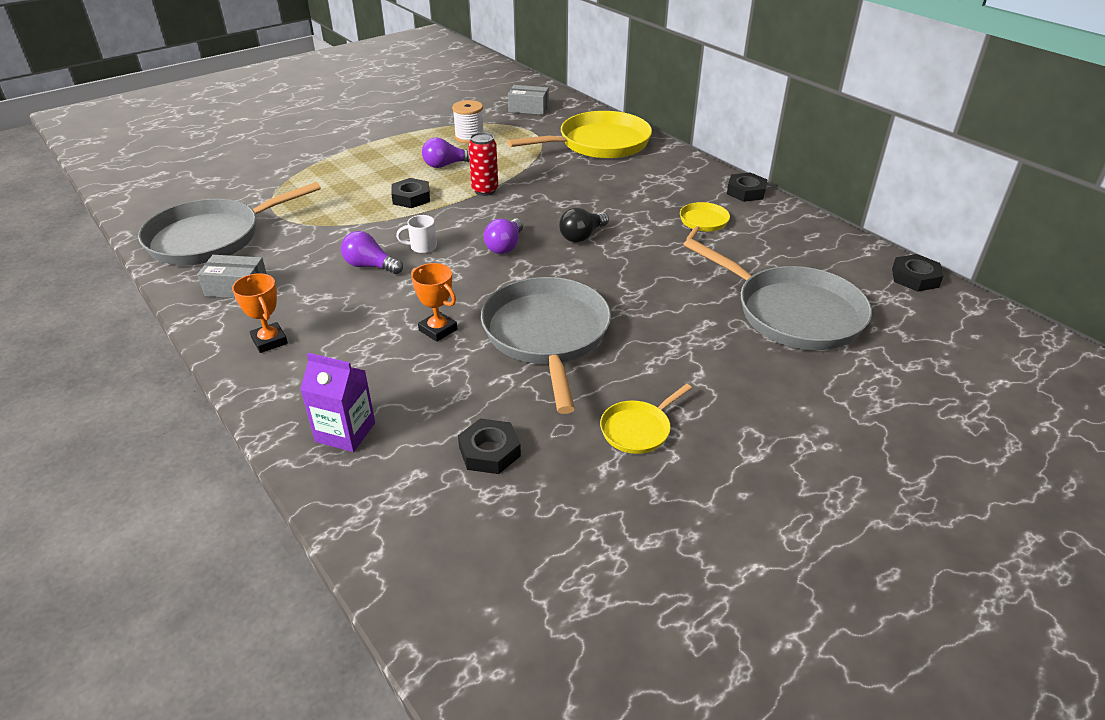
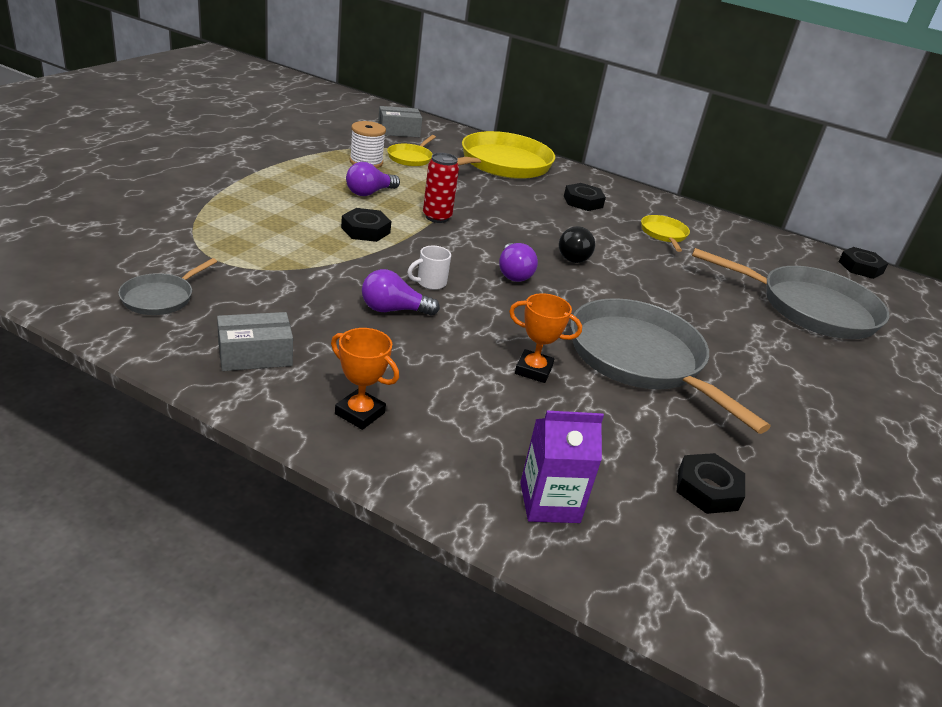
camera: 30 degrees left, 5 degrees down
grey pan [138,182,321,265] -> grey pan [118,258,217,315], size x0.47
yellow pan [600,384,692,454] -> yellow pan moved to [387,135,436,166]
black nut [727,172,767,202] -> black nut moved to [564,183,606,211]

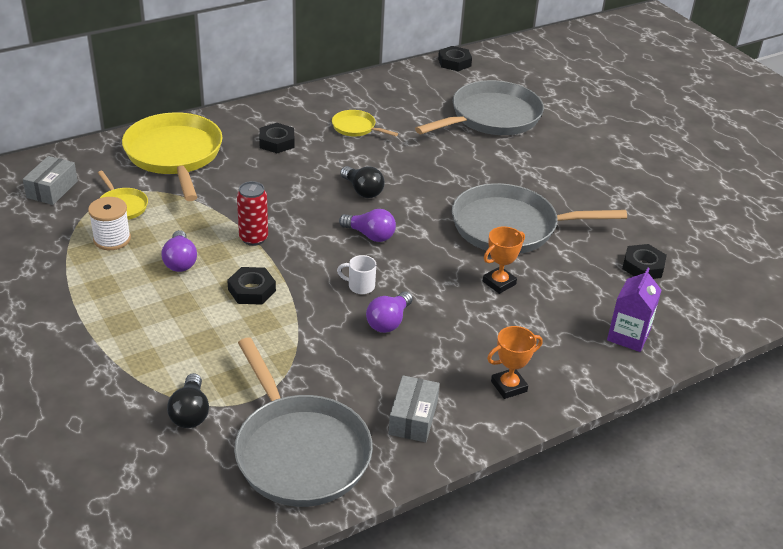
camera: 55 degrees left, 5 degrees up
grey pan [118,258,217,315] -> grey pan [234,337,373,507], size x2.14
white mug [407,246,451,290] -> white mug turned 105 degrees clockwise [337,255,376,294]
none -> black light bulb [167,373,209,428]

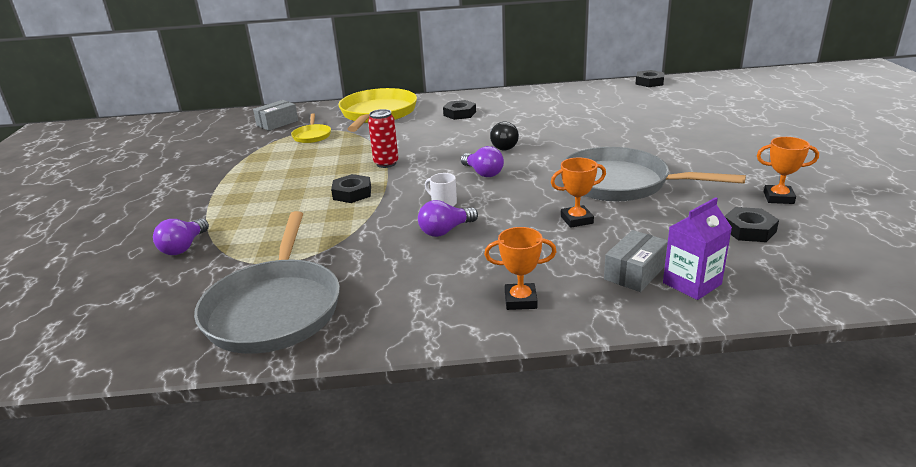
camera: 30 degrees right, 10 degrees down
white spool [88,197,131,250] -> none
purple light bulb [162,230,197,272] -> purple light bulb moved to [153,218,209,255]
black light bulb [167,373,209,428] -> none
yellow pan [332,110,398,137] -> none
grey box [388,375,440,442] -> grey box moved to [604,230,668,292]
grey pan [415,80,544,135] -> none
none -> orange trophy [757,137,819,204]

